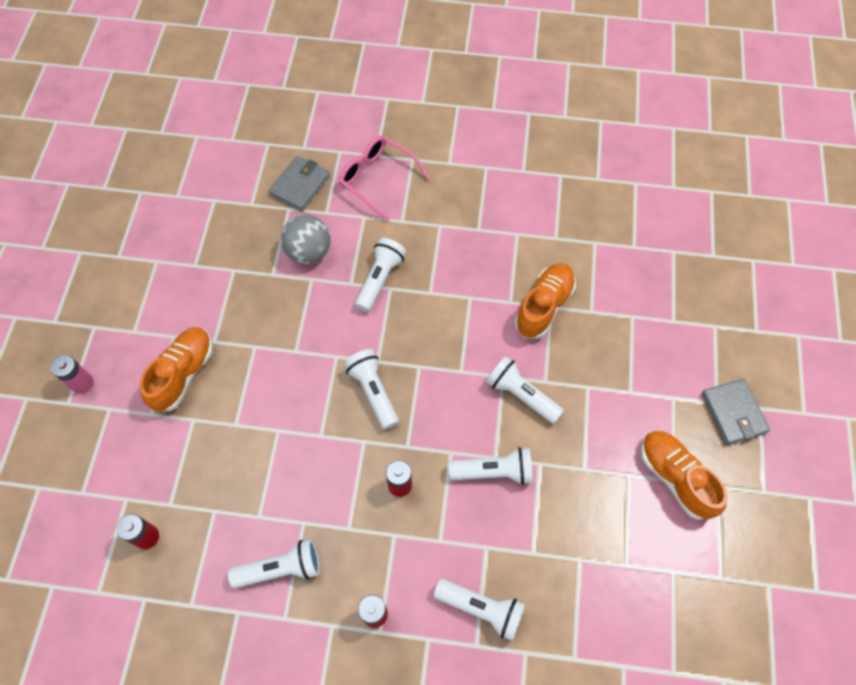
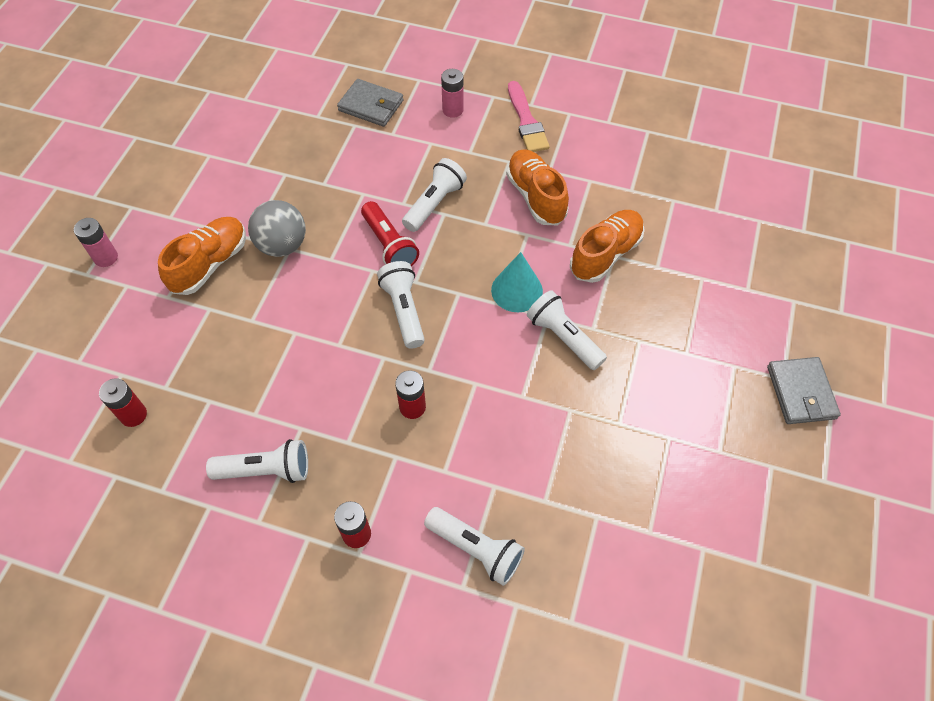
camera: 10 degrees right, 5 degrees down
grey wallet [269,156,330,211] -> grey wallet turned 75 degrees clockwise [337,79,404,127]
grey ball [280,214,331,264] -> grey ball moved to [248,200,306,257]
pink glasses [339,136,430,221] -> pink battery [441,69,464,118]
white flashlight [448,447,533,485] -> none
orange shoe [641,431,728,520] -> orange shoe moved to [506,149,569,225]
none -> red flashlight [361,201,419,266]
none -> turquoise cone [491,252,543,312]
none -> pink brush [508,81,550,152]

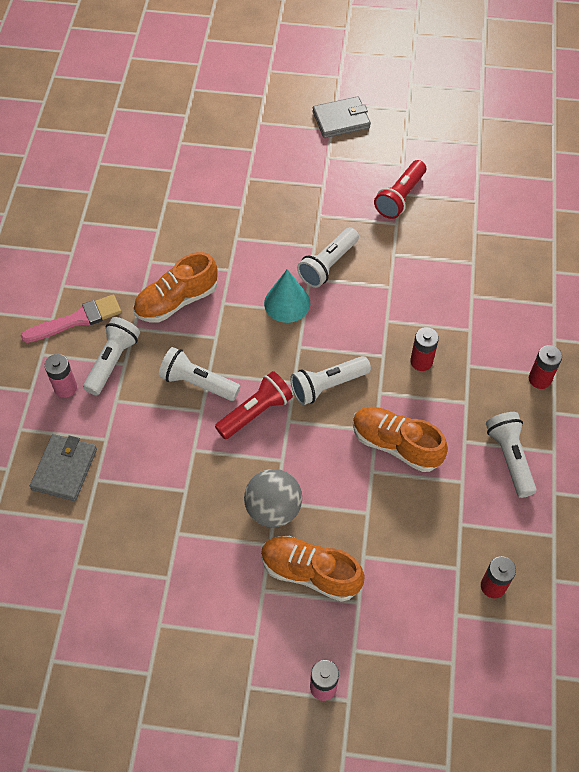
camera: 100 degrees left, 0 degrees up
white flashlight [424,507,525,586] -> white flashlight moved to [83,317,140,396]
orange shoe [570,210,645,283] -> orange shoe moved to [353,407,448,472]
none -> red flashlight [374,160,426,219]

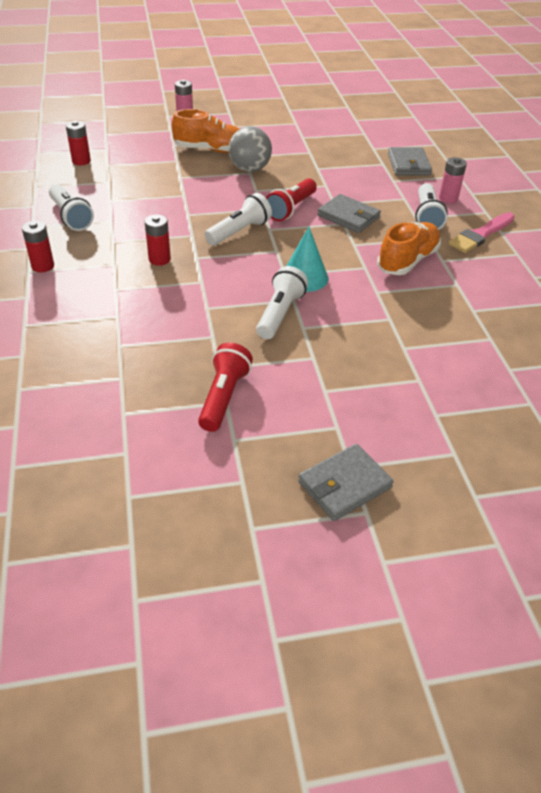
camera: 160 degrees right, 15 degrees down
white flashlight [159,347,240,401] -> grey wallet [317,194,381,233]
orange shoe [353,407,448,472] -> none

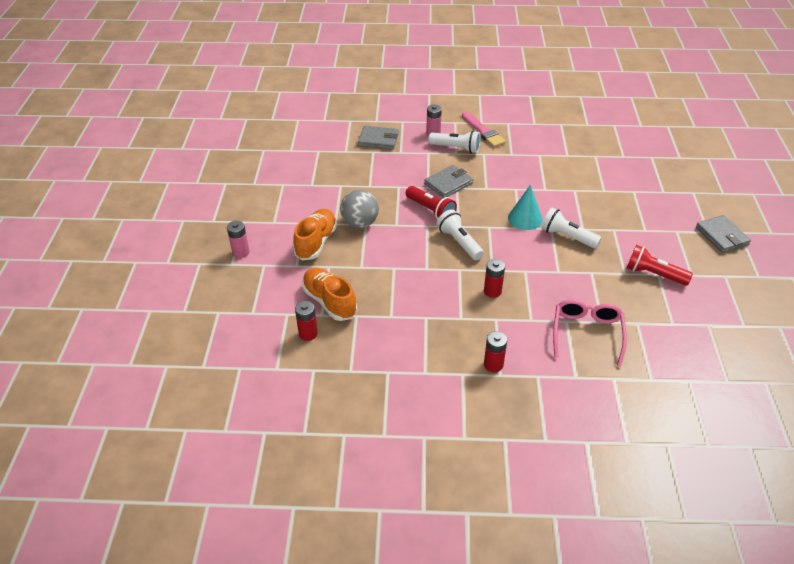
camera: 75 degrees left, 0 degrees up
white flashlight [49,184,94,231] -> none
orange shoe [377,222,441,275] -> orange shoe moved to [302,268,357,321]
none -> pink glasses [553,299,627,367]

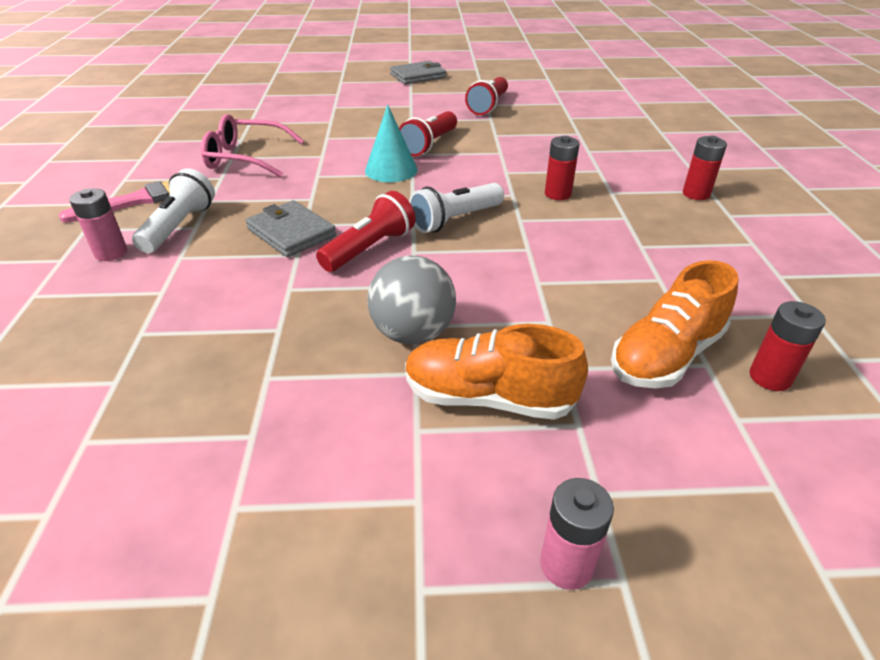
camera: 95 degrees left, 5 degrees down
grey wallet [358,126,399,150] -> none
white flashlight [541,208,602,249] -> red flashlight [399,111,457,156]
pink glasses [553,299,627,367] -> pink glasses moved to [201,114,304,177]

